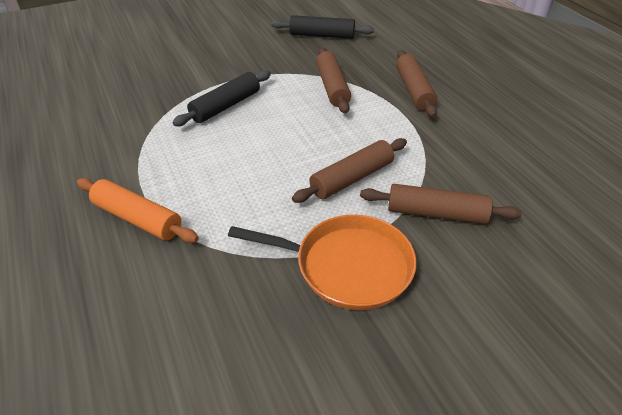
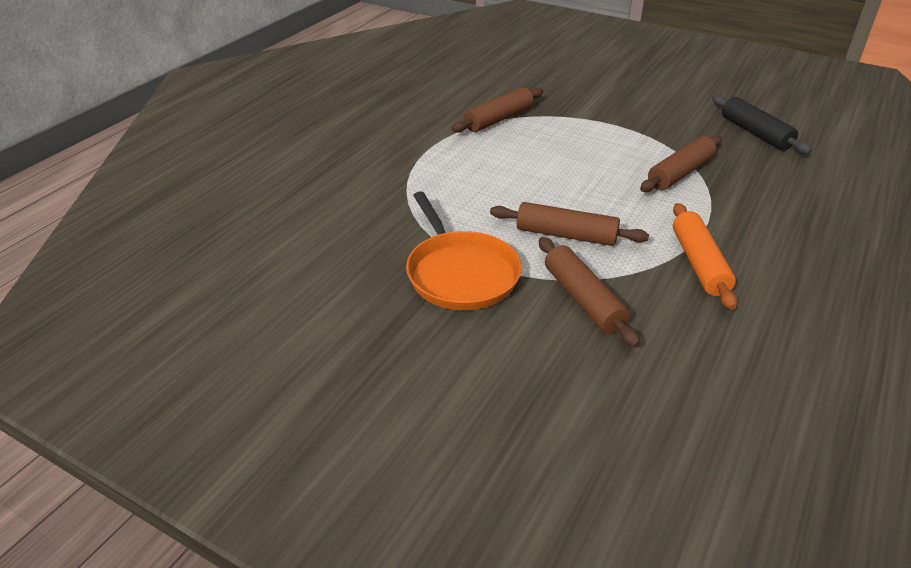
camera: 55 degrees right, 5 degrees down
orange rolling pin [77,178,199,243] -> orange rolling pin moved to [673,203,737,310]
black rolling pin [173,70,271,126] -> none
brown rolling pin [396,50,437,118] -> brown rolling pin moved to [451,87,543,133]

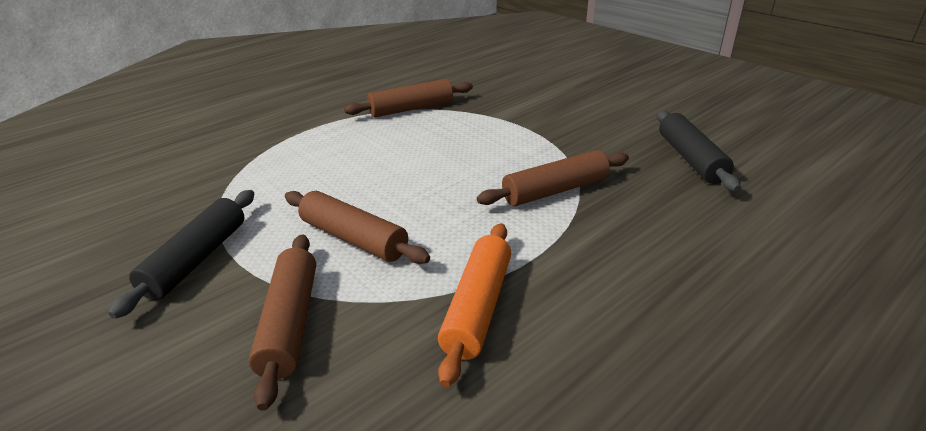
camera: 20 degrees right, 5 degrees down
orange pan [406,191,522,310] -> black rolling pin [108,190,254,319]

